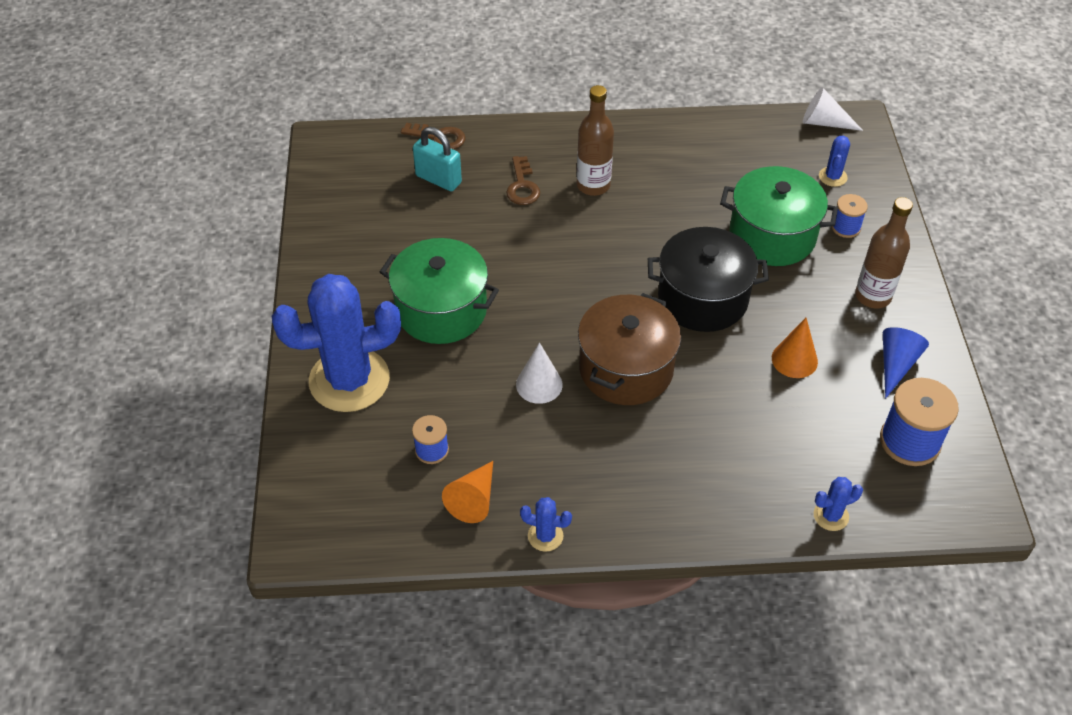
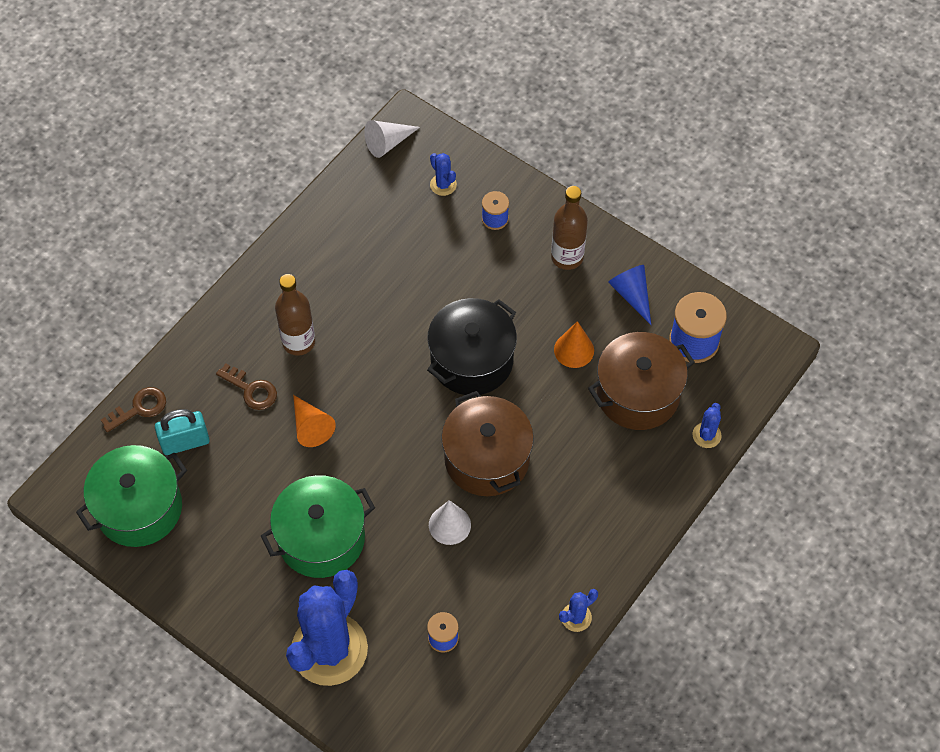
camera: 50 degrees left, 10 degrees up
orange cone [442,461,493,523] -> orange cone moved to [293,395,336,447]
green pot [720,166,838,266] -> green pot moved to [76,445,187,547]
none -> brown pot [588,332,695,430]

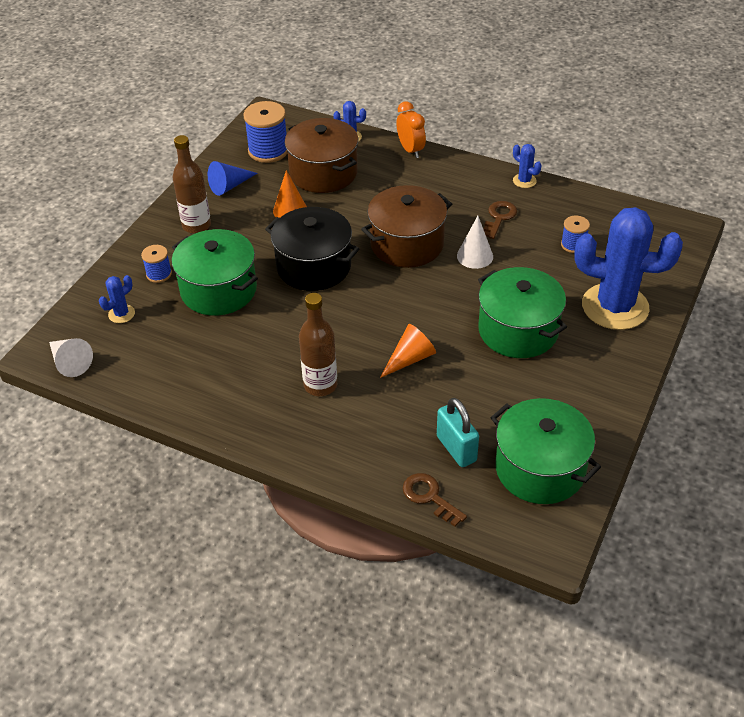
camera: 100 degrees left, 15 degrees down
brown key [216,364,277,410] -> brown key moved to [483,201,517,239]
none -> green pot [172,229,258,316]
none -> orange clock [396,101,426,158]

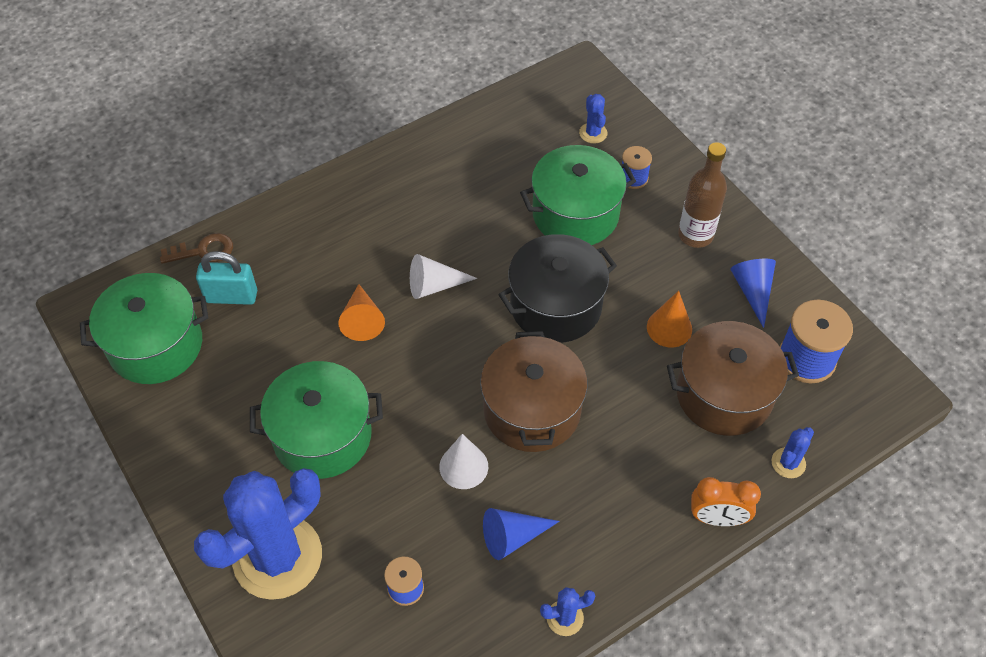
camera: 120 degrees right, 10 degrees up
white cone [49,338,93,377] -> white cone moved to [410,254,477,299]
brown bottle [299,293,337,396] -> none
brown key [483,201,517,239] -> blue cone [483,508,560,560]

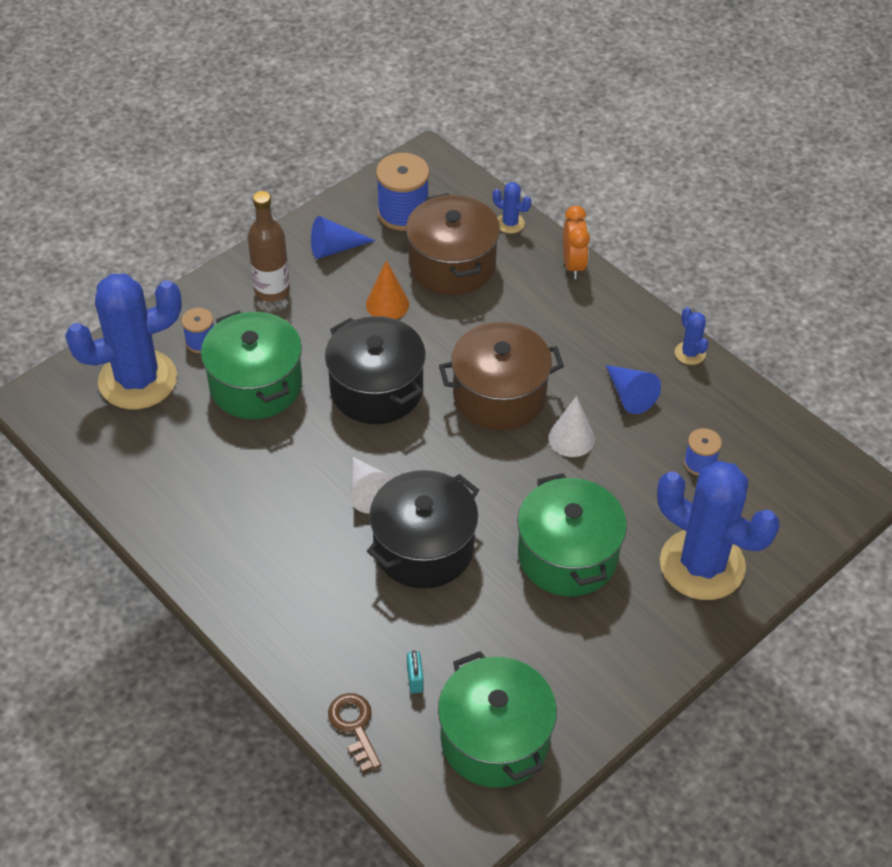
camera: 100 degrees left, 5 degrees down
turquoise padlock [196,251,257,305] -> turquoise padlock [407,650,424,694], size x0.55
orange cone [338,284,385,341] -> black pot [367,470,479,589]
blue cactus [579,94,607,144] -> blue cactus [65,274,182,409], size x2.48

